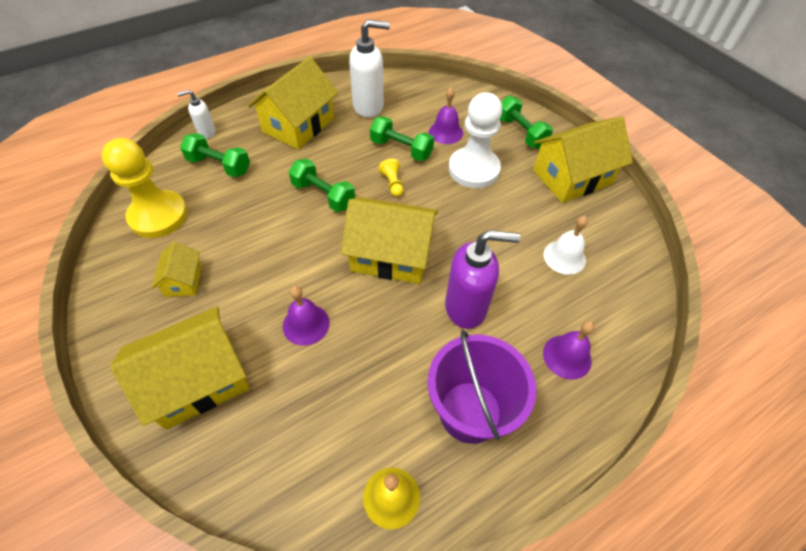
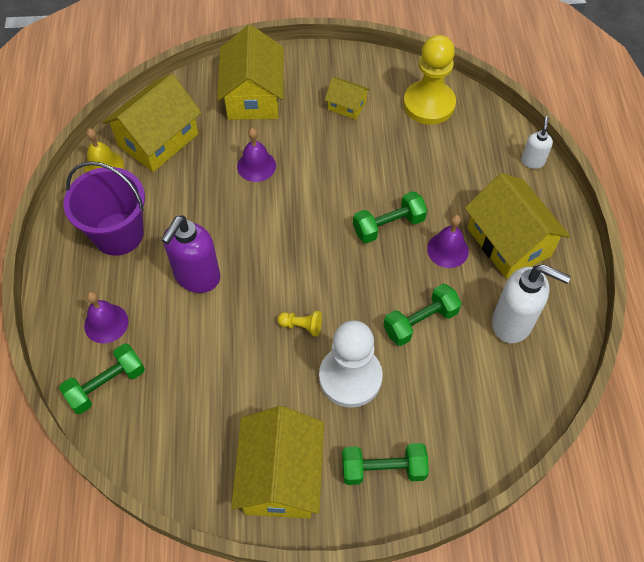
camera: 120 degrees right, 5 degrees up
green dumbbell [180,133,250,177] -> green dumbbell moved to [59,343,145,414]
yellow house [341,197,438,284] -> yellow house moved to [102,74,201,172]
white soap dispenser [349,19,390,118] -> white soap dispenser turned 90 degrees counterclockwise [492,264,571,343]
yellow pawn [379,159,404,197] -> yellow pawn moved to [277,311,322,337]
purple bell [429,87,463,144] -> purple bell moved to [427,215,469,268]
white bell [543,216,588,275] -> none

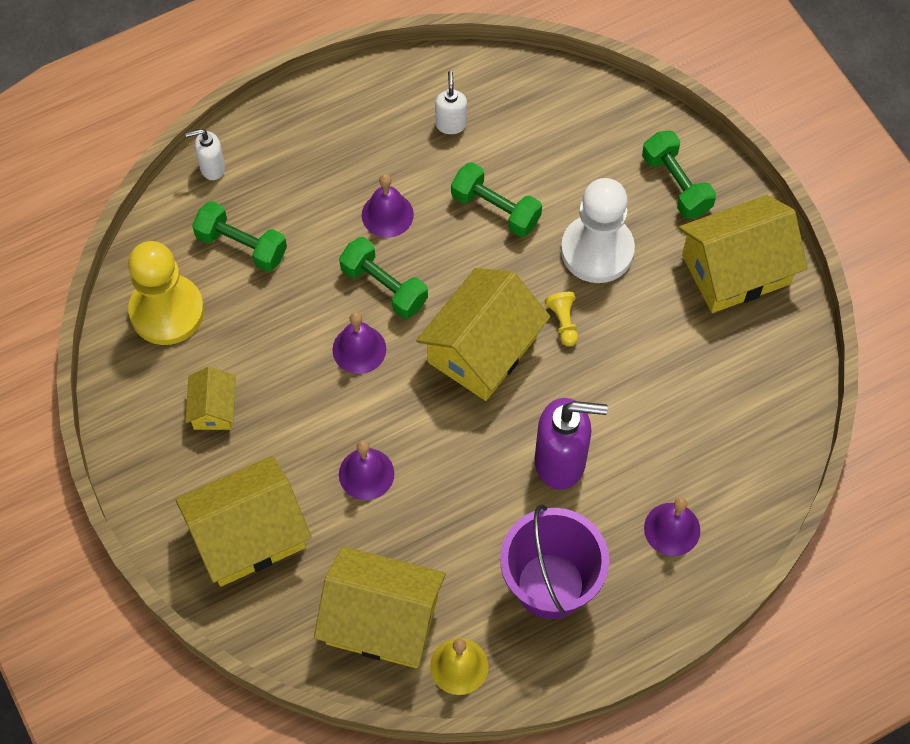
camera: 115 degrees left, 5 degrees up
green dumbbell [59,343,145,414] -> green dumbbell moved to [192,201,287,272]
yellow house [465,173,570,279] -> yellow house moved to [416,268,550,401]
white soap dispenser [492,264,571,343] -> white soap dispenser [435,71,467,134], size x0.53
none -> purple bell [332,312,386,374]

